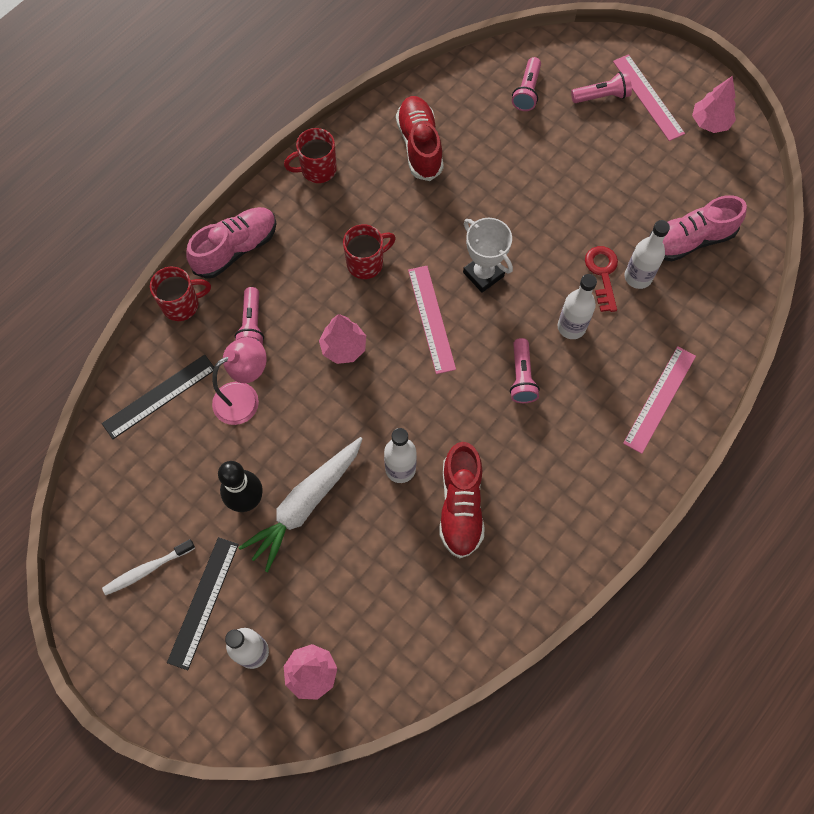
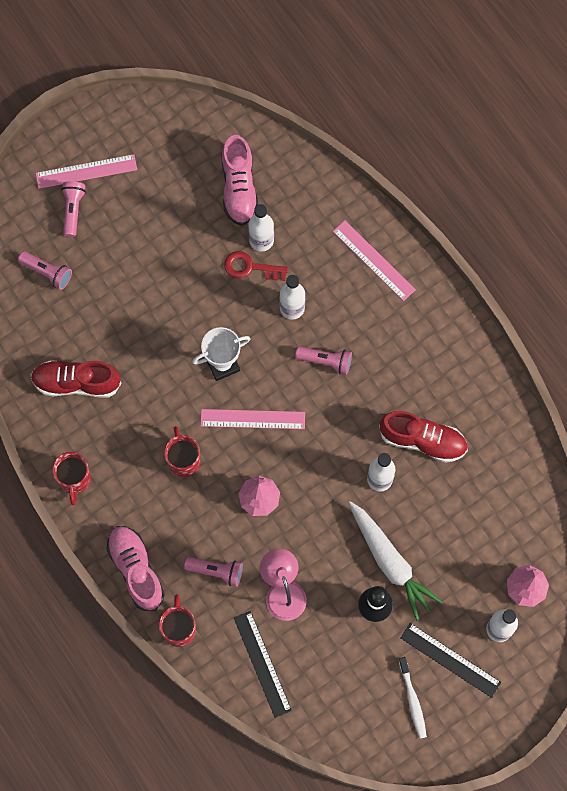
camera: 75 degrees left, 5 degrees up
pink tree [692,76,736,133] -> none

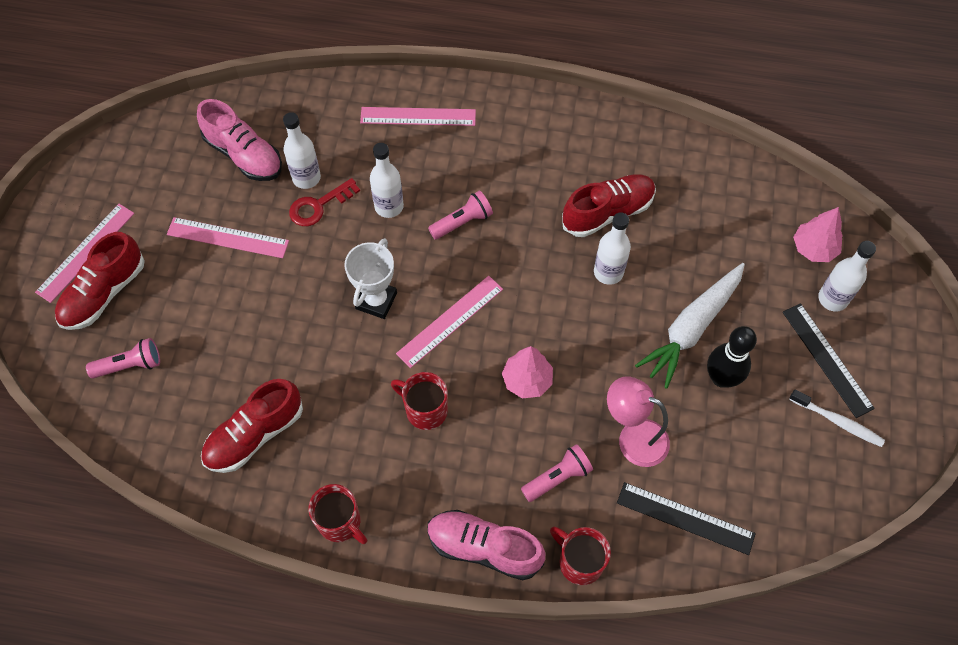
camera: 45 degrees left, 10 degrees down
pink flashlight [61,181,86,237] -> red shoe [55,232,145,330]
white carrot [349,501,443,621] -> white carrot turned 120 degrees clockwise [635,263,745,389]
black ruler [401,623,501,698] -> black ruler turned 75 degrees clockwise [783,303,875,418]
none -> pink ruler [167,217,289,258]

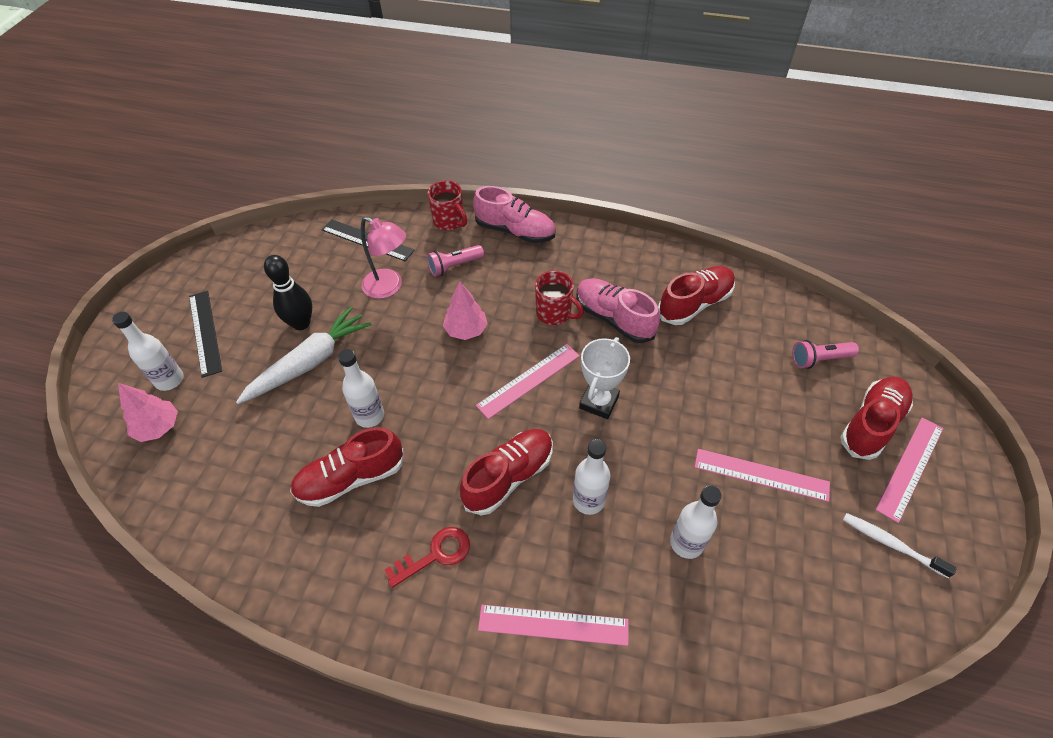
camera: 175 degrees left, 10 degrees down
pink shoe [197,99,282,181] -> pink shoe moved to [577,278,660,343]
red key [289,178,360,226] -> red key moved to [385,527,470,588]
red mug [309,484,367,544] -> none
pink flashlight [428,191,493,240] -> red shoe [460,429,553,515]
white toothbrush [789,389,885,447] -> white toothbrush moved to [843,513,957,578]

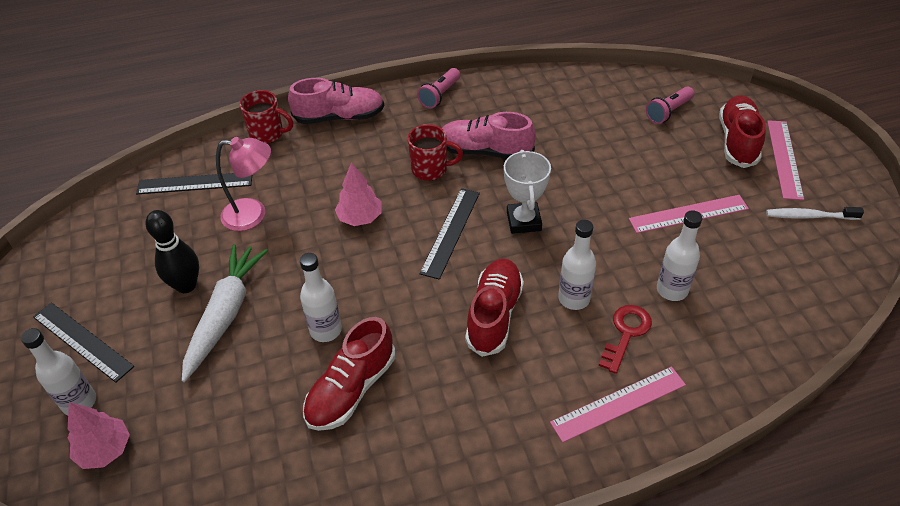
camera: 30 degrees left, 5 degrees down
red key [385,527,470,588] -> red key moved to [599,305,652,374]
pink flashlight [427,245,484,277] -> pink flashlight moved to [417,68,460,109]
pink ruler [476,344,580,419] -> black ruler [420,188,480,280]
red shoe [658,266,735,325] -> none

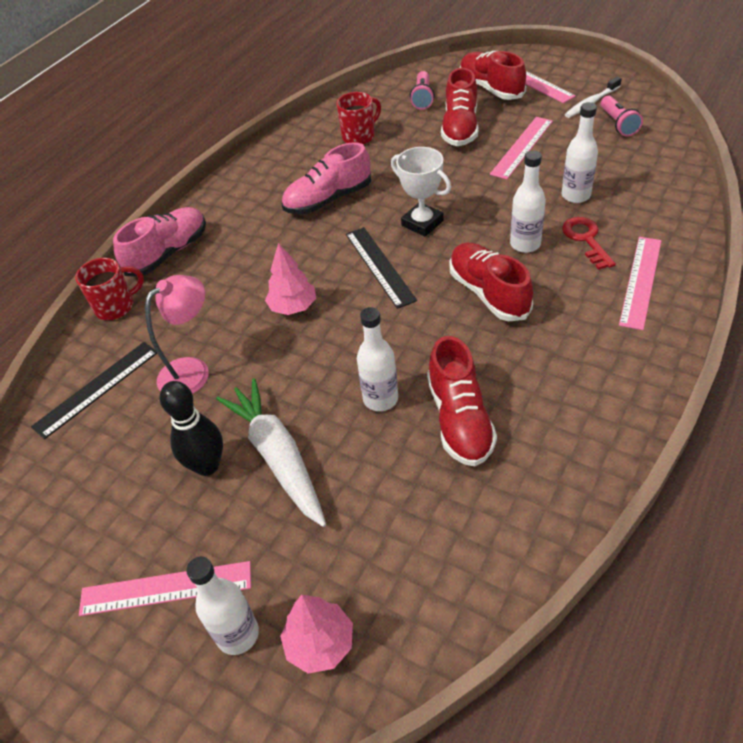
camera: 40 degrees left, 0 degrees up
black ruler [33,302,134,383] -> pink ruler [79,561,251,616]
red mug [408,124,463,181] -> red mug moved to [336,92,381,145]
pink flashlight [417,68,460,109] -> pink flashlight moved to [601,96,643,137]
none -> red shoe [441,68,479,146]

